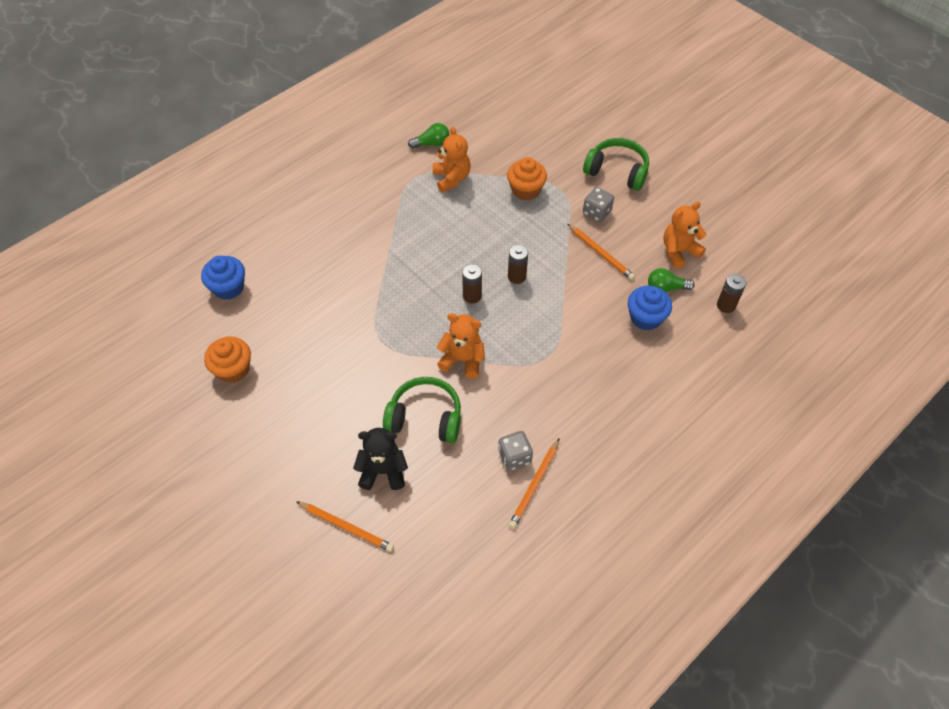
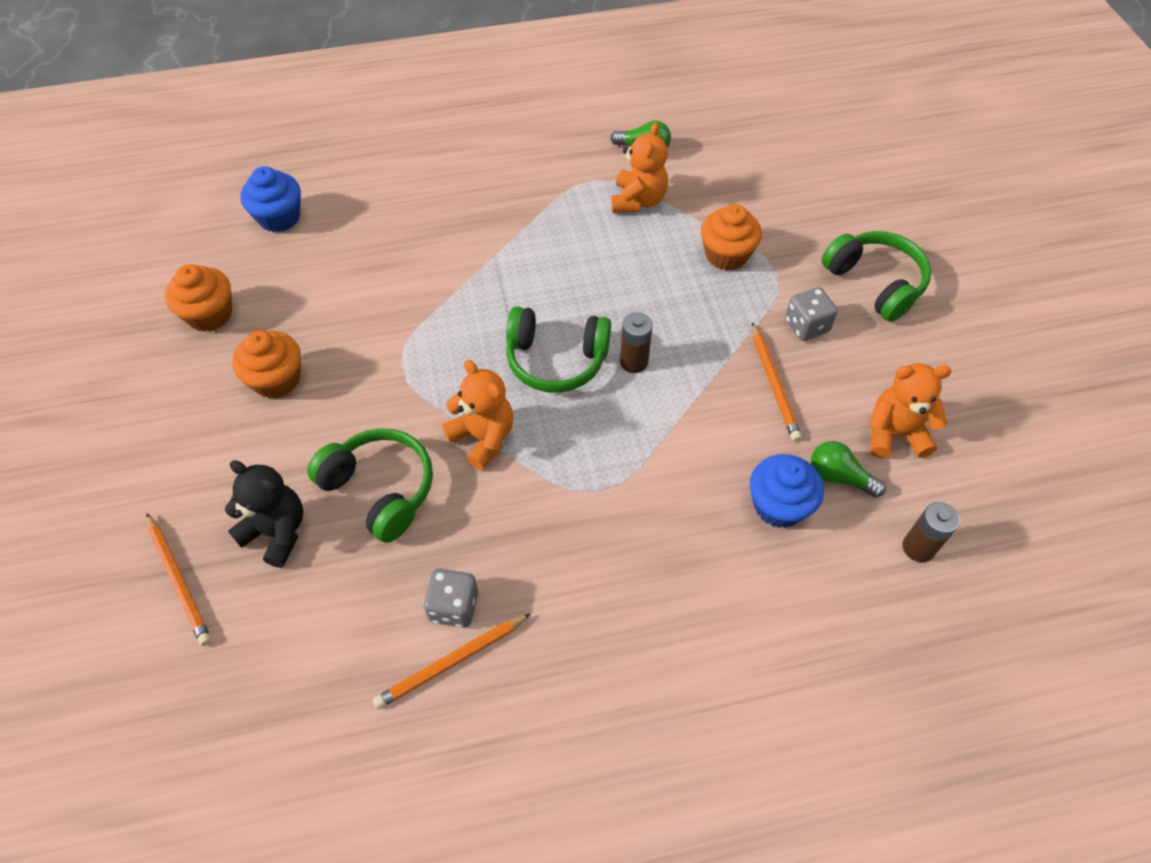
camera: 30 degrees right, 0 degrees up
brown battery [462,264,482,304] -> green headphones [506,306,611,393]
none -> orange cupcake [232,330,301,399]

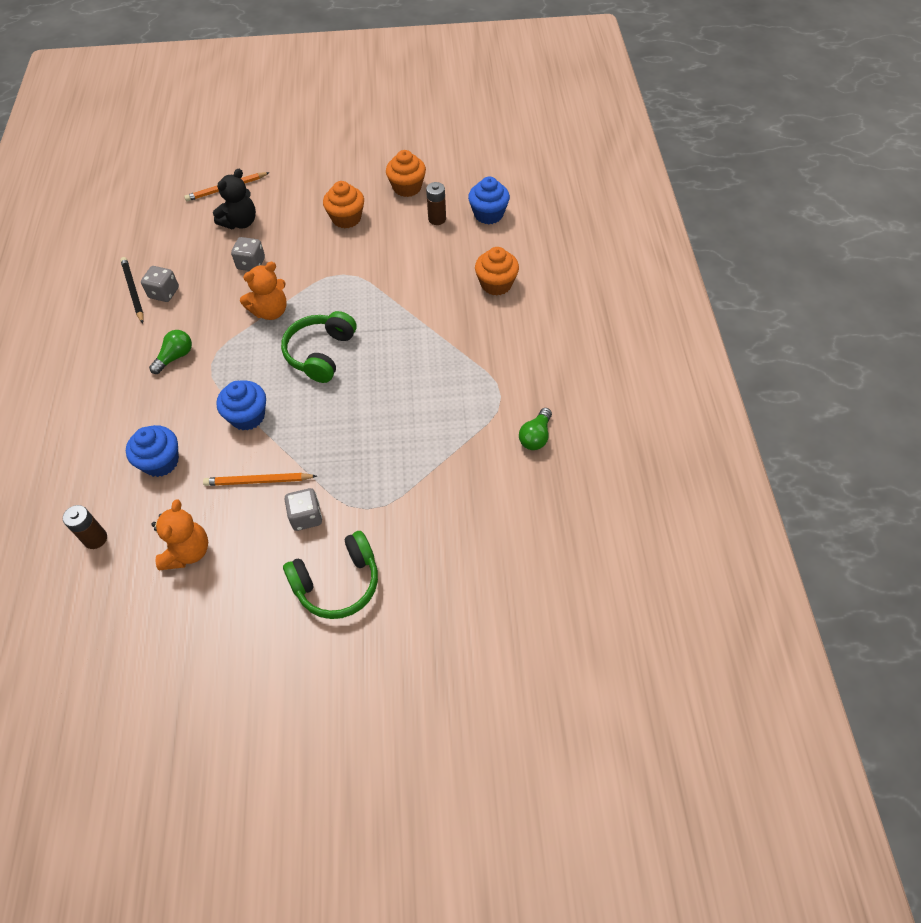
camera: 100 degrees right, 0 degrees up
green headphones [307,428,433,543] -> grey dice [231,237,265,271]
orange pencil [372,613,531,709] -> black pencil [120,257,144,324]
orange teddy bear [612,122,668,213] -> none
brown battery [620,312,653,373] -> brown battery moved to [426,182,446,225]
orange cupcake [701,204,762,271] -> orange cupcake moved to [475,247,519,296]
green light bulb [811,441,886,498] -> green light bulb moved to [149,330,192,374]
none -> blue cupcake [216,381,266,431]

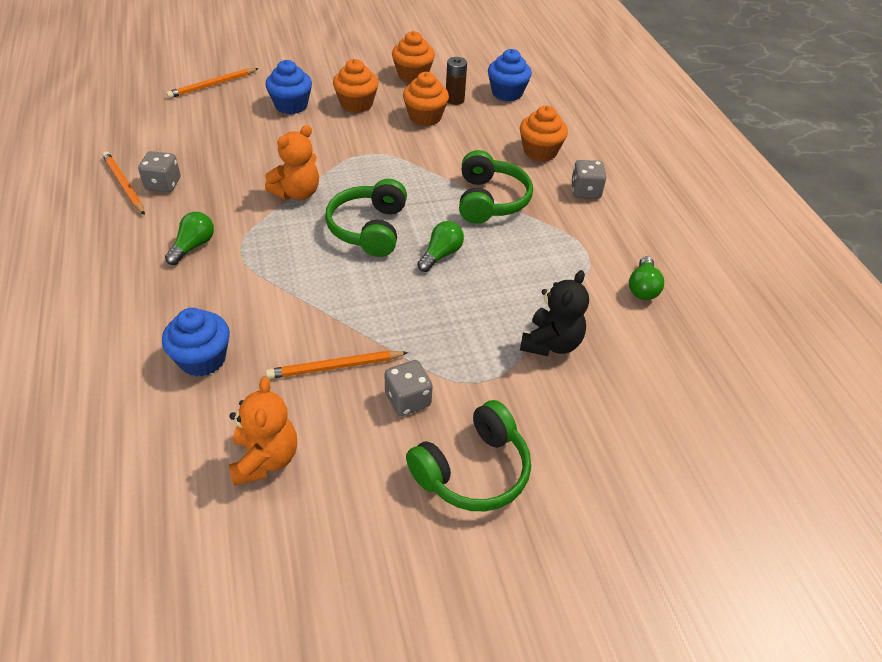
camera: 15 degrees left, 10 degrees down
brown battery [63,505,107,549] -> none
black pencil [120,257,144,324] -> orange pencil [102,151,145,215]
black teddy bear [213,169,256,229] -> black teddy bear moved to [520,270,589,356]
blue cupcake [216,381,266,431] -> blue cupcake moved to [266,60,312,114]
grey dice [231,237,265,271] -> grey dice moved to [571,160,606,199]
none -> orange cupcake [403,72,449,126]
none -> green light bulb [417,221,464,272]
none -> green headphones [459,150,533,224]

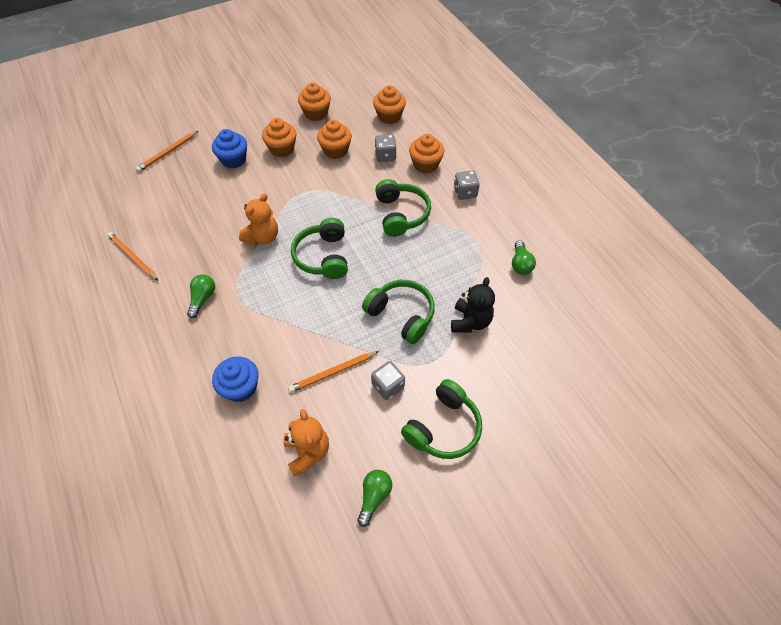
camera: 10 degrees left, 10 degrees up
grey dice [138,151,180,192] -> grey dice moved to [375,134,397,162]
green light bulb [417,221,464,272] -> green light bulb moved to [357,470,392,527]
brown battery [446,57,467,105] -> none
blue cupcake [488,49,532,102] -> orange cupcake [373,85,406,124]
none -> green headphones [362,280,435,344]

